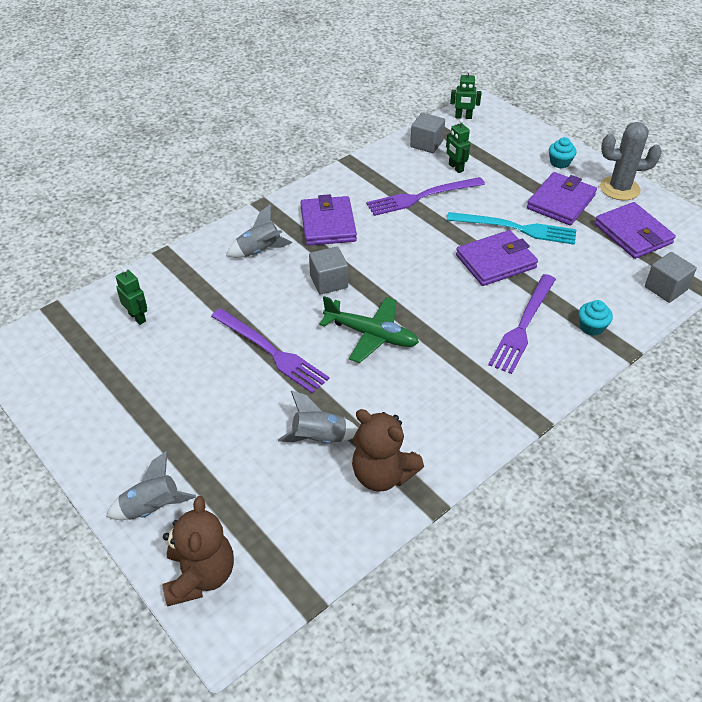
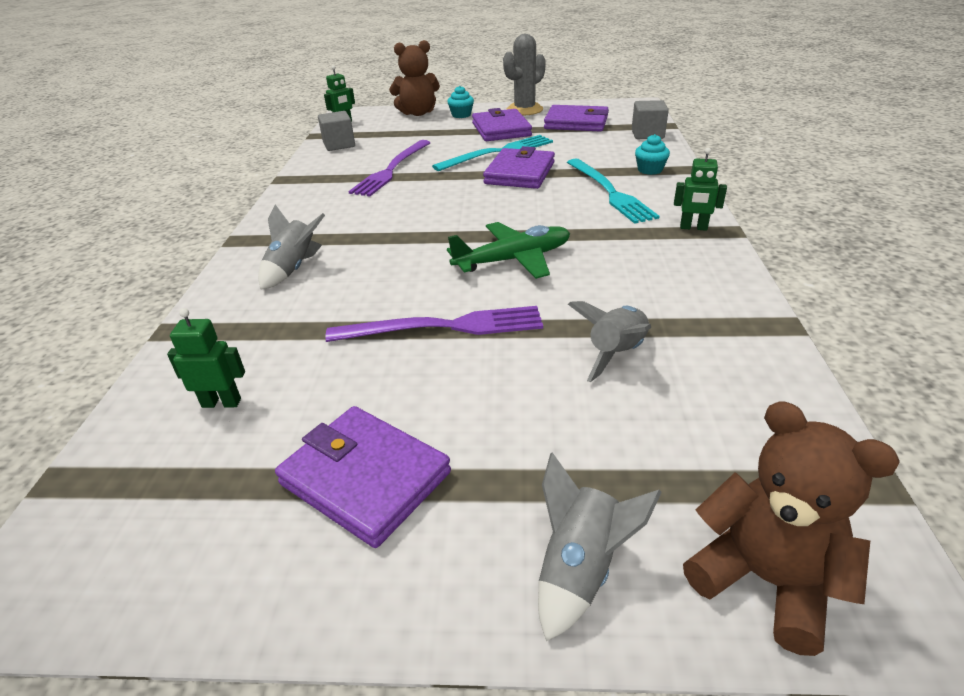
camera: 45 degrees left, 10 degrees down
purple wallet [300,194,357,246] -> purple wallet moved to [275,406,451,548]
grey cube [309,246,348,294] -> none
brown teddy bear [352,409,424,492] -> brown teddy bear moved to [389,40,440,116]
green robot [446,119,471,173] -> green robot moved to [674,148,727,231]
purple fork [488,274,556,374] -> turquoise fork [567,158,660,224]

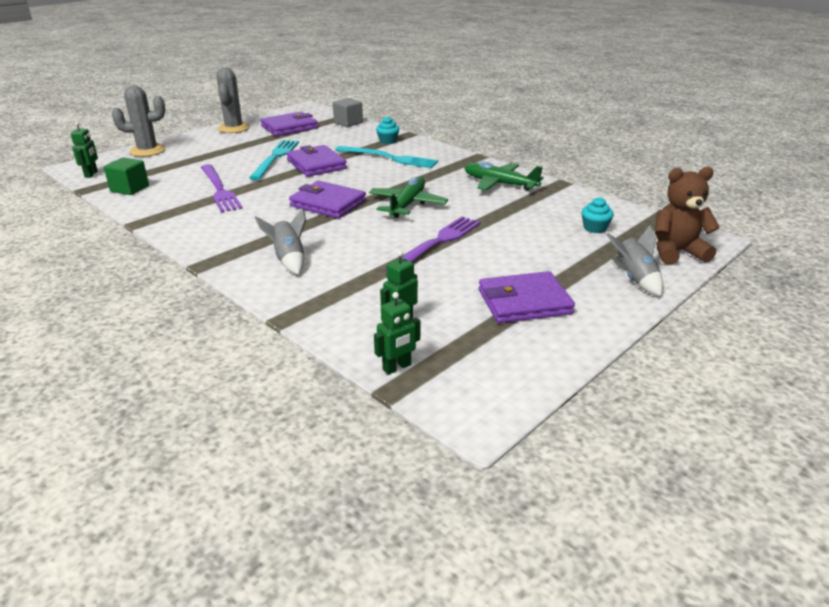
camera: 50 degrees left, 5 degrees down
grey cube [318,111,355,151] -> green cube [104,157,149,195]
brown teddy bear [389,40,440,116] -> grey cactus [112,85,165,157]
turquoise cupcake [447,86,474,118] -> turquoise cupcake moved to [582,197,614,233]
purple wallet [472,108,532,141] -> purple wallet moved to [289,181,366,218]
grey rocket [568,301,651,382] -> none
green robot [674,148,727,231] -> green robot moved to [374,292,420,375]
none -> green plane [464,162,544,191]

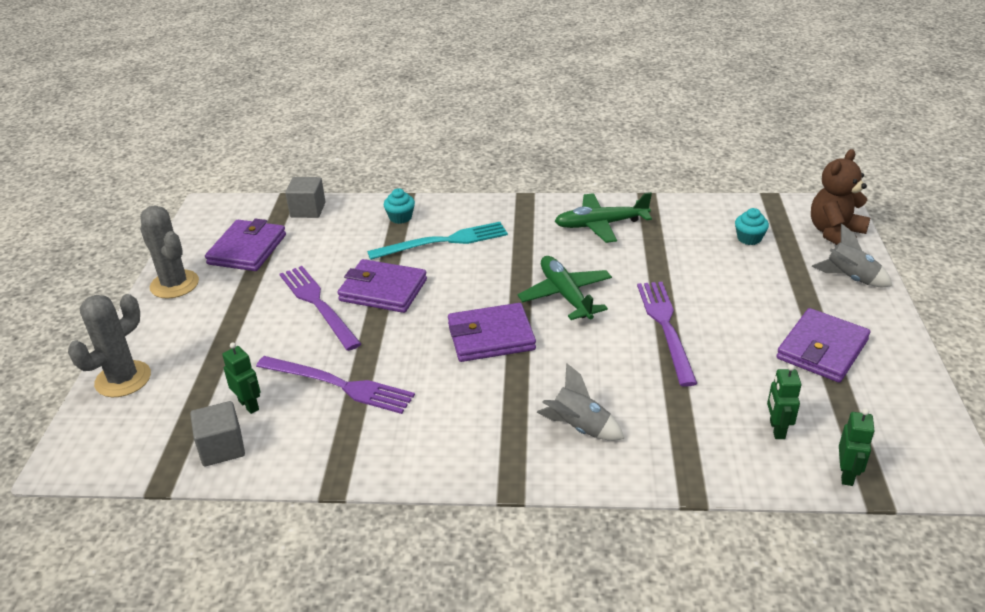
camera: 40 degrees left, 5 degrees up
green robot [71,122,98,178] -> green robot moved to [222,342,260,414]
green cube [104,157,149,195] -> grey cube [190,401,245,466]
turquoise fork [249,140,299,180] -> purple fork [280,266,361,351]

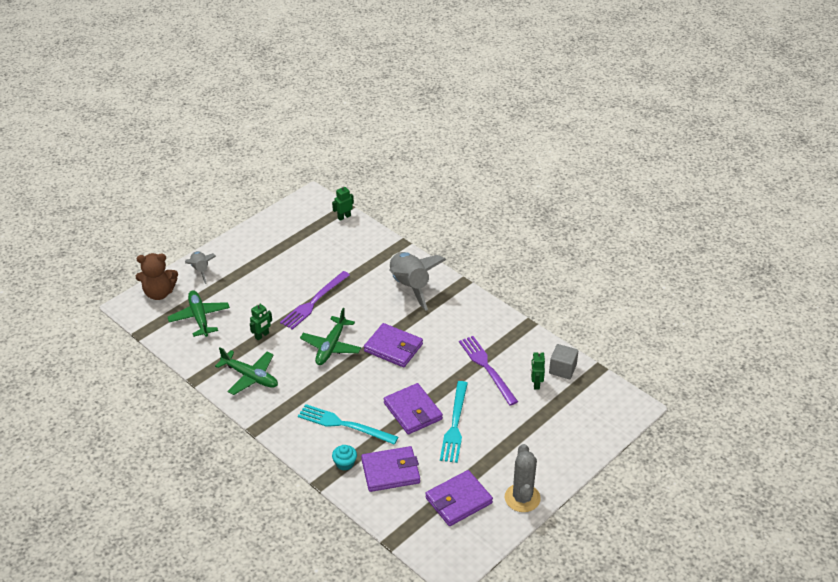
camera: 140 degrees left, 5 degrees up
grey cactus [68,294,151,397] -> none
purple fork [280,266,361,351] -> turquoise fork [440,381,468,463]
grey cube [285,177,325,218] -> none
grey rocket [536,363,624,441] -> grey rocket [390,252,446,311], size x1.77
turquoise cupcake [735,208,769,245] -> green plane [168,290,230,337]
green robot [767,364,801,439] -> green robot moved to [250,302,272,340]
purple wallet [776,308,870,382] -> purple wallet moved to [361,446,420,492]

